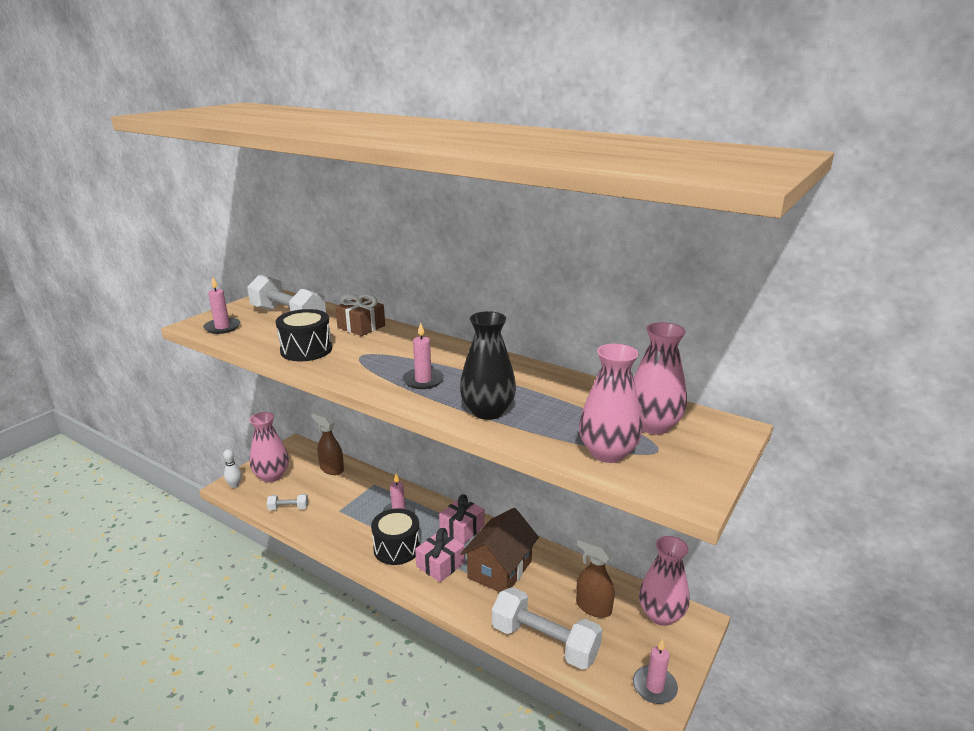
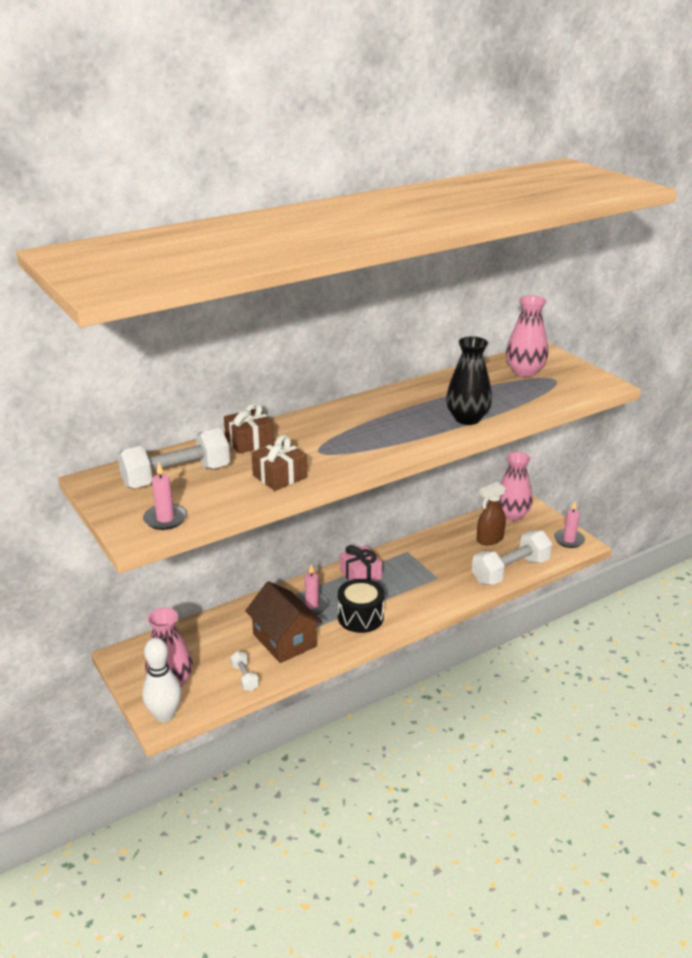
camera: 65 degrees left, 5 degrees up
white bowling pin [223,449,241,488] -> white bowling pin [142,638,181,722], size x1.81
white dumbbell [267,494,308,510] -> white dumbbell turned 45 degrees counterclockwise [230,651,259,691]
black drum [276,309,332,361] -> brown gift [251,435,307,491]
brown spray bottle [311,411,344,475] -> none
pink candle [403,322,444,389] -> none
pink gift [415,528,465,582] -> none
brown house [460,508,539,592] -> brown house moved to [245,581,323,663]
pink vase [579,344,642,463] -> none

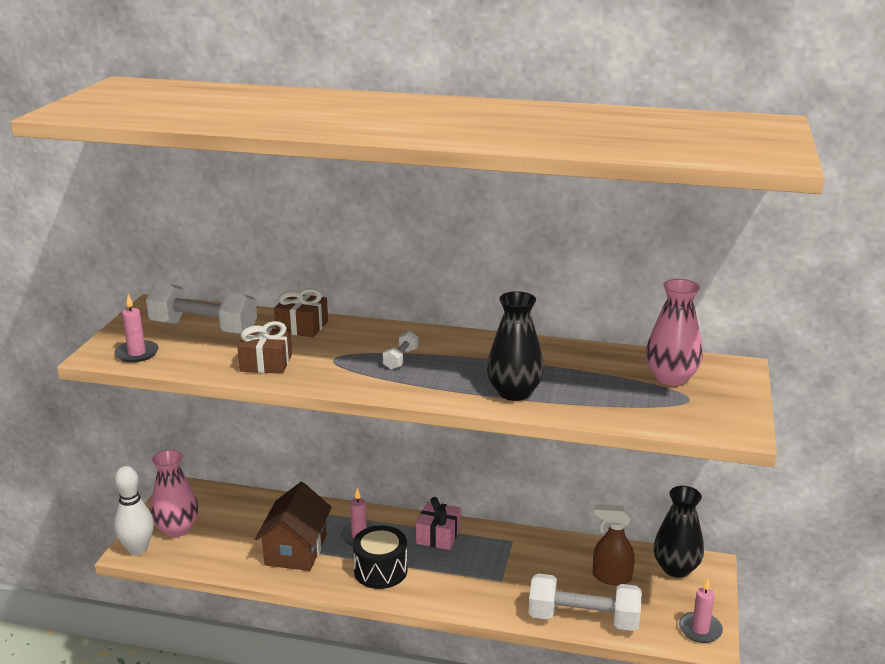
camera: 45 degrees right, 5 degrees down
white dumbbell [230,651,259,691] -> white dumbbell moved to [383,331,418,370]
pink vase [499,452,533,521] -> black vase [653,486,704,578]

